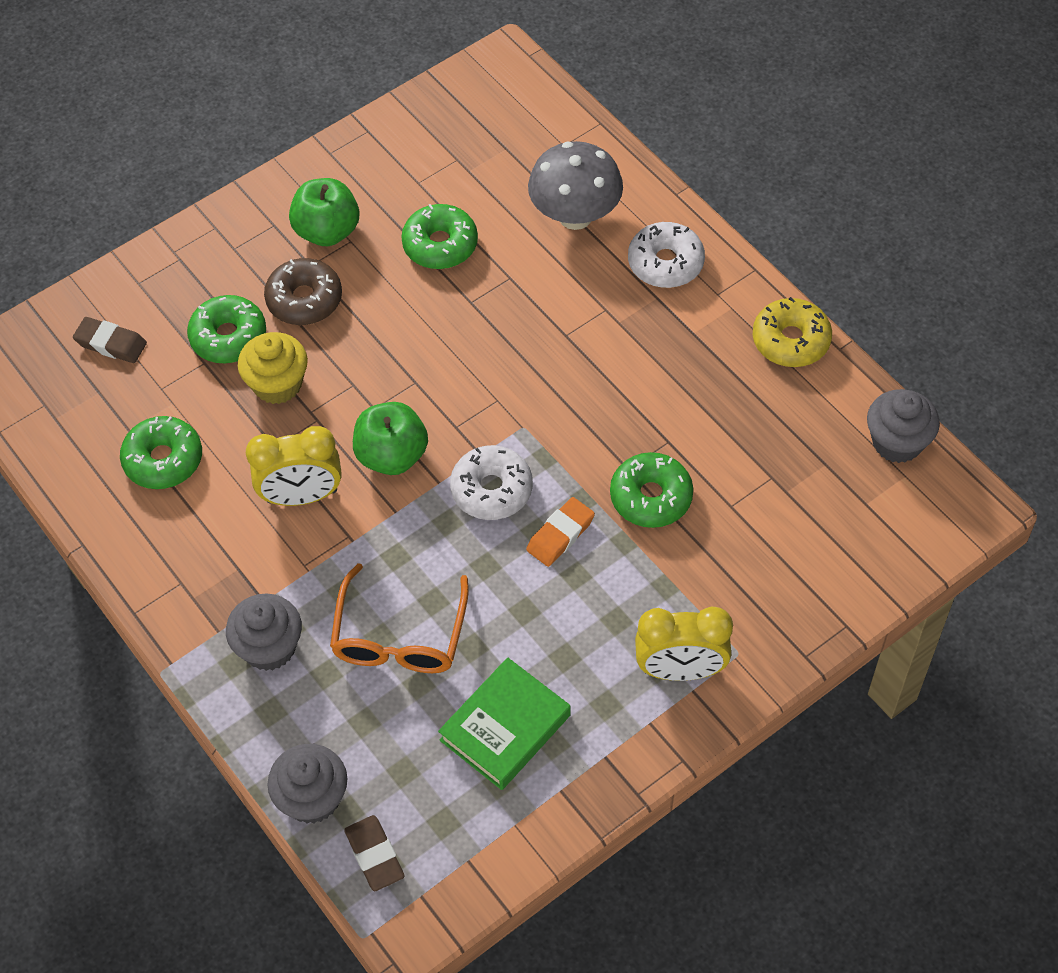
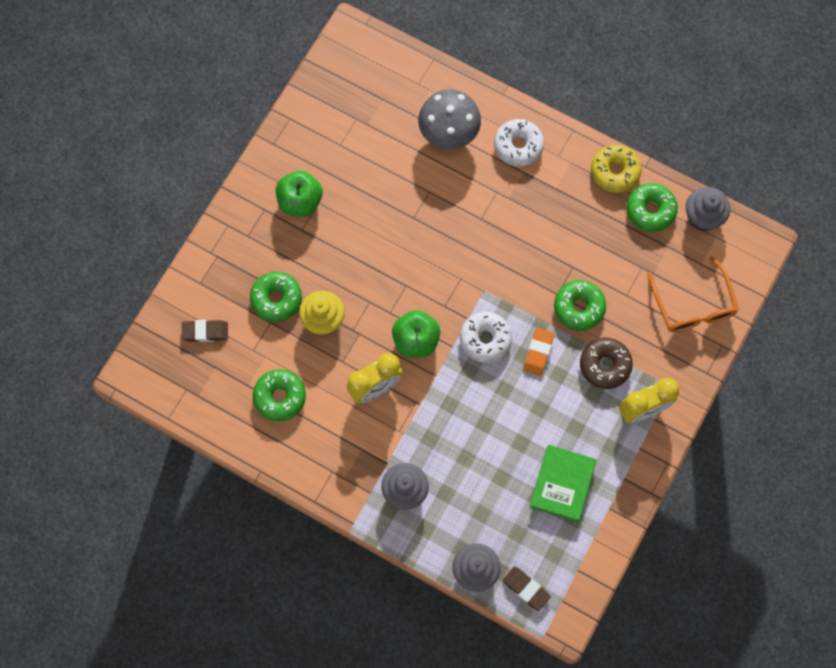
camera: 25 degrees left, 15 degrees up
brown donut [264,258,342,325] -> brown donut moved to [580,338,633,389]
orange glasses [330,563,469,673] -> orange glasses moved to [647,256,739,332]
green donut [401,204,478,269] -> green donut moved to [626,183,678,232]

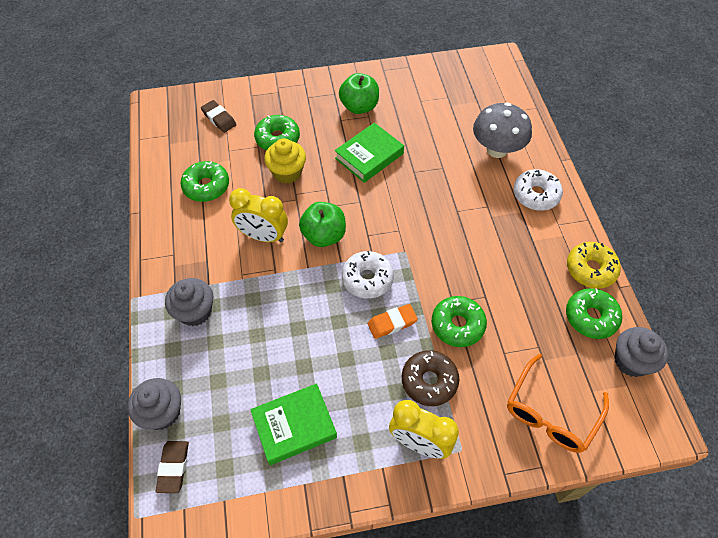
camera: 50 degrees right, 15 degrees down
none -> green book [335,123,404,183]

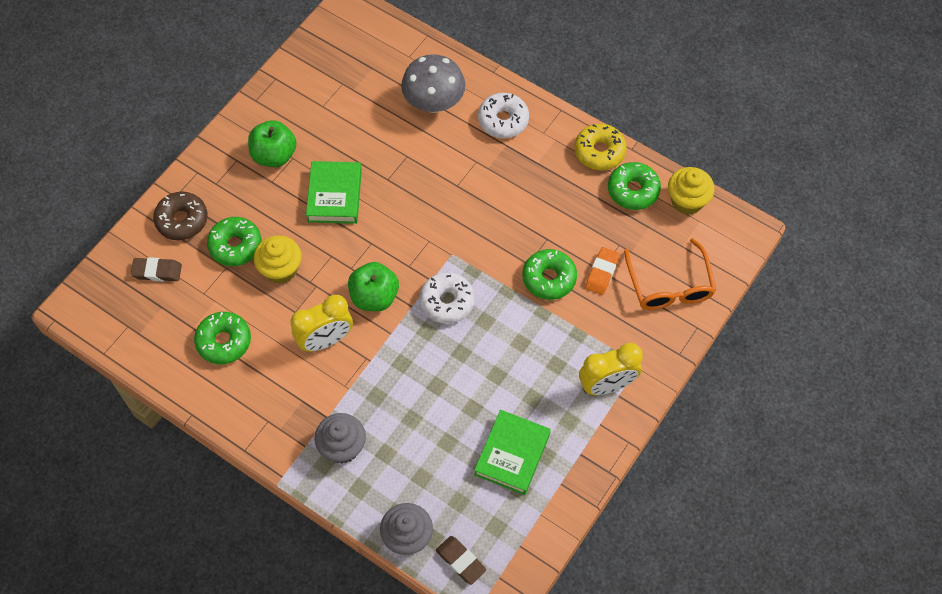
camera: 45 degrees left, 5 degrees up
orange eraser [367,304,418,339] -> orange eraser moved to [585,247,620,295]
brown donut [402,350,459,406] -> brown donut moved to [153,192,208,240]
grey cupcake [614,327,668,377] -> yellow cupcake [668,167,715,215]

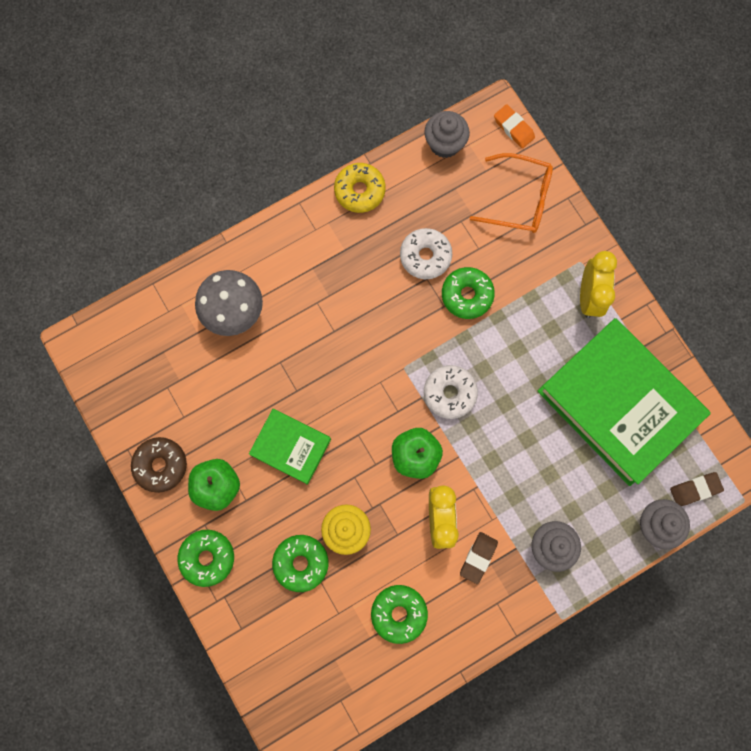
camera: 65 degrees left, 15 degrees up
brown eraser [131,257,182,282] -> brown eraser moved to [460,532,498,584]
brown donut [153,192,208,240] -> brown donut moved to [131,437,187,493]
green book [474,410,551,495] -> green book [538,318,711,486], size x2.02
white donut [478,93,529,138] -> white donut moved to [400,228,452,279]
orange eraser [585,247,620,295] -> orange eraser moved to [494,104,535,148]
green donut [608,162,661,210] -> green donut moved to [178,530,234,587]
yellow cupcake [668,167,715,215] -> grey cupcake [424,111,470,158]

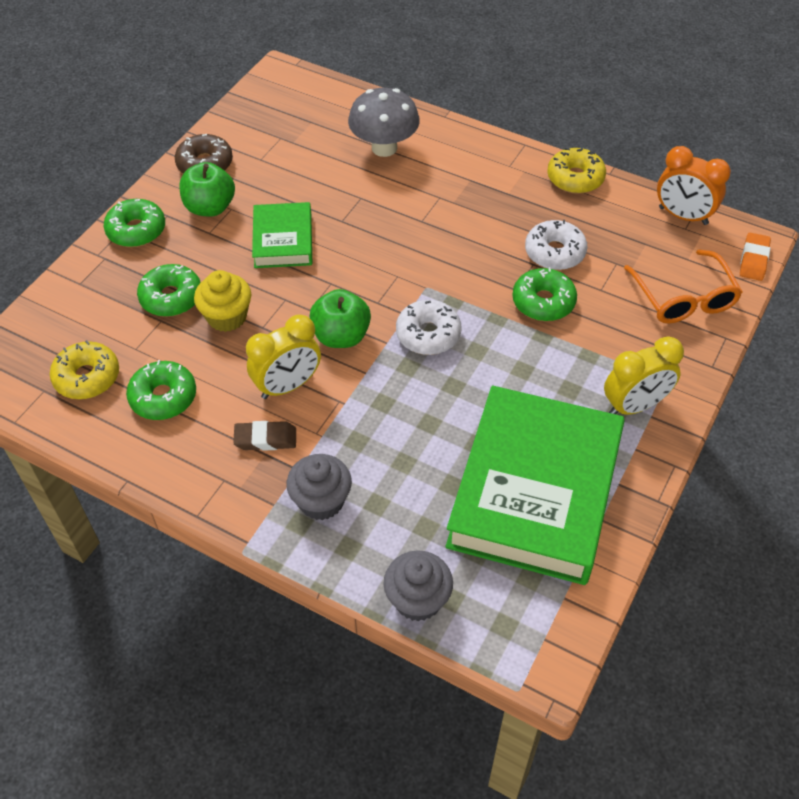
camera: 60 degrees right, 25 degrees down
grey cupcake [424,111,470,158] -> orange clock [657,146,731,225]
brown eraser [670,472,724,506] -> none
none -> yellow donut [50,340,119,399]

